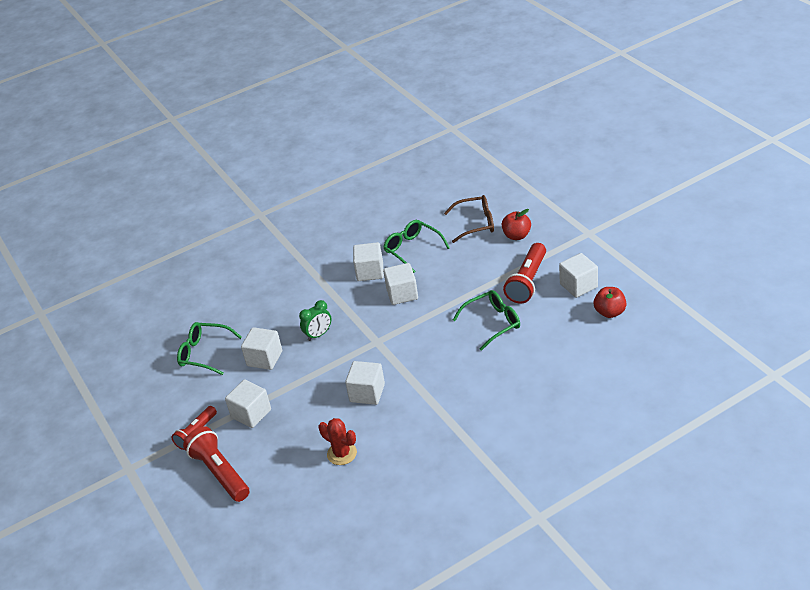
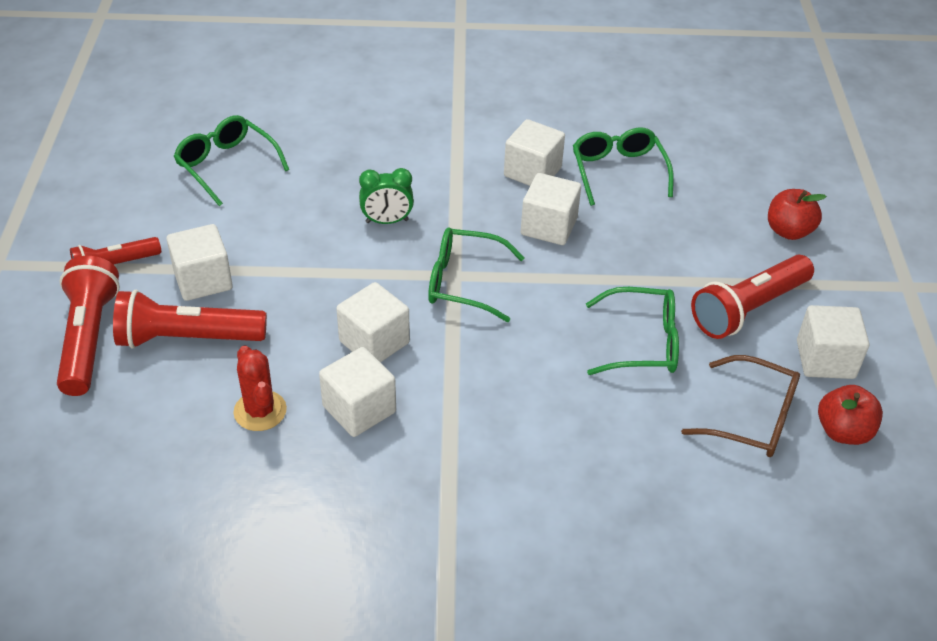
camera: 25 degrees right, 5 degrees up
white cube [241,327,282,370] -> white cube moved to [319,347,396,437]
brown glasses [444,195,494,243] -> brown glasses moved to [681,355,800,457]
none -> red flashlight [113,290,267,349]
none -> green glasses [428,228,525,322]

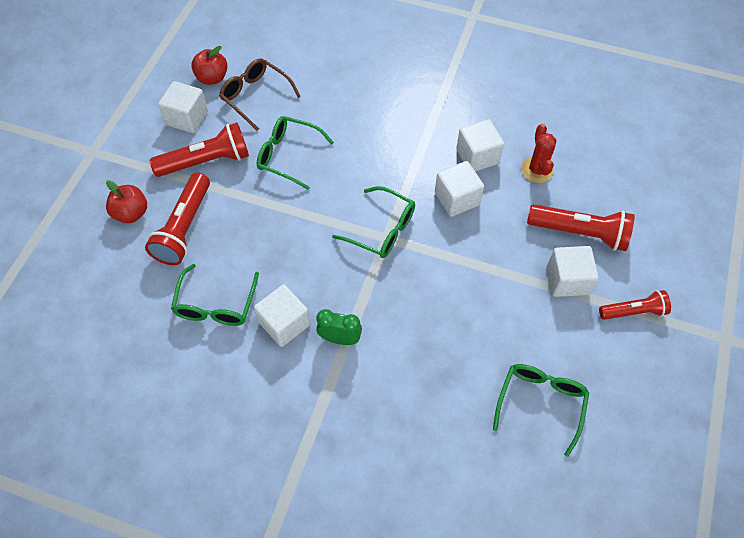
camera: 160 degrees left, 15 degrees up
red flashlight [57,256,120,396] -> red flashlight moved to [145,172,210,265]
green glasses [173,115,289,206] -> green glasses turned 135 degrees counterclockwise [493,364,589,457]
green clock [359,168,414,224] -> green clock moved to [316,309,362,345]
white cube [521,173,581,245] -> none

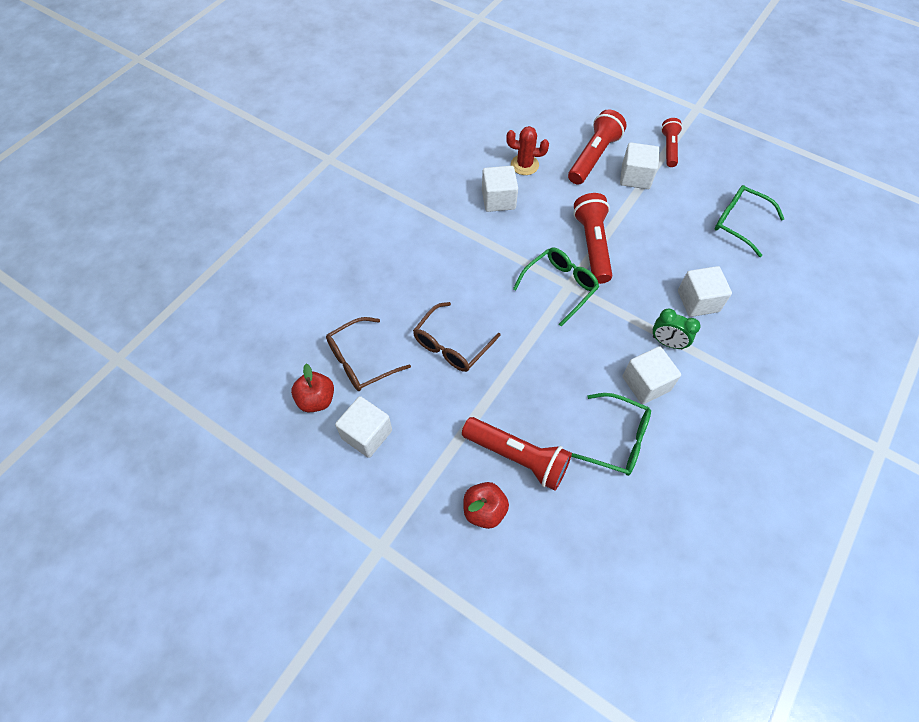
camera: 75 degrees left, 0 degrees up
red flashlight [150,123,249,177] -> red flashlight moved to [573,193,613,284]
green glasses [257,116,334,190] -> brown glasses [413,302,501,372]
green clock [316,309,362,345] -> green clock turned 90 degrees counterclockwise [653,308,701,350]
white cube [435,161,484,217] -> white cube moved to [678,266,732,317]

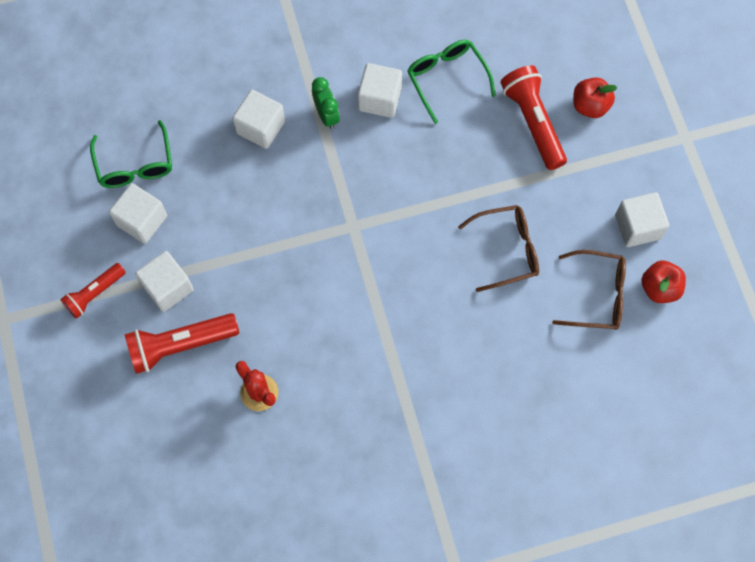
camera: 140 degrees left, 10 degrees up
white cube [482,166,518,212] -> white cube moved to [109,183,167,244]
green glasses [513,248,599,326] -> none
red flashlight [573,193,613,284] -> none

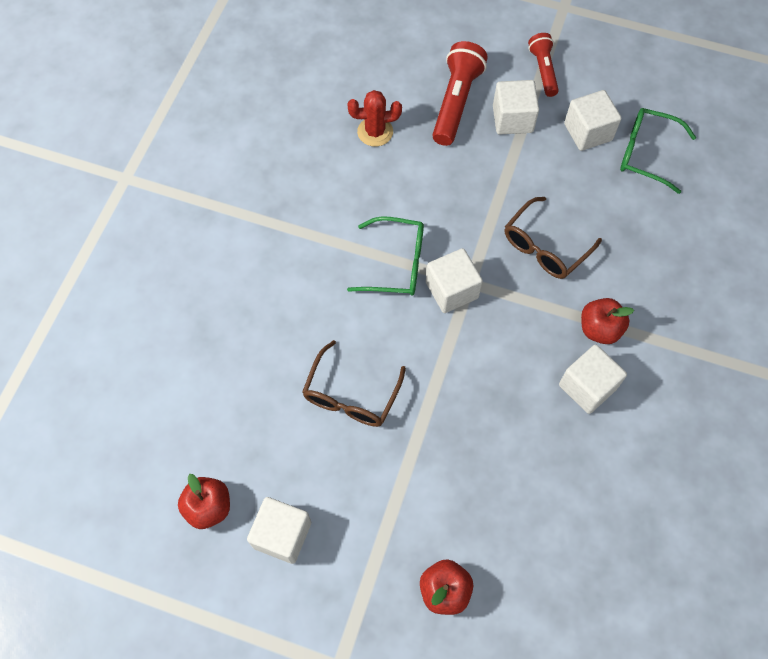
camera: 125 degrees right, 5 degrees down
white cube [233,89,285,149] -> white cube moved to [426,248,483,313]
green clock [312,77,340,129] -> red apple [581,298,634,344]
green glasses [407,40,496,124] -> green glasses moved to [347,216,424,296]
red flashlight [501,65,567,170] -> none
brown glasses [552,250,626,330] -> brown glasses moved to [505,197,602,279]

